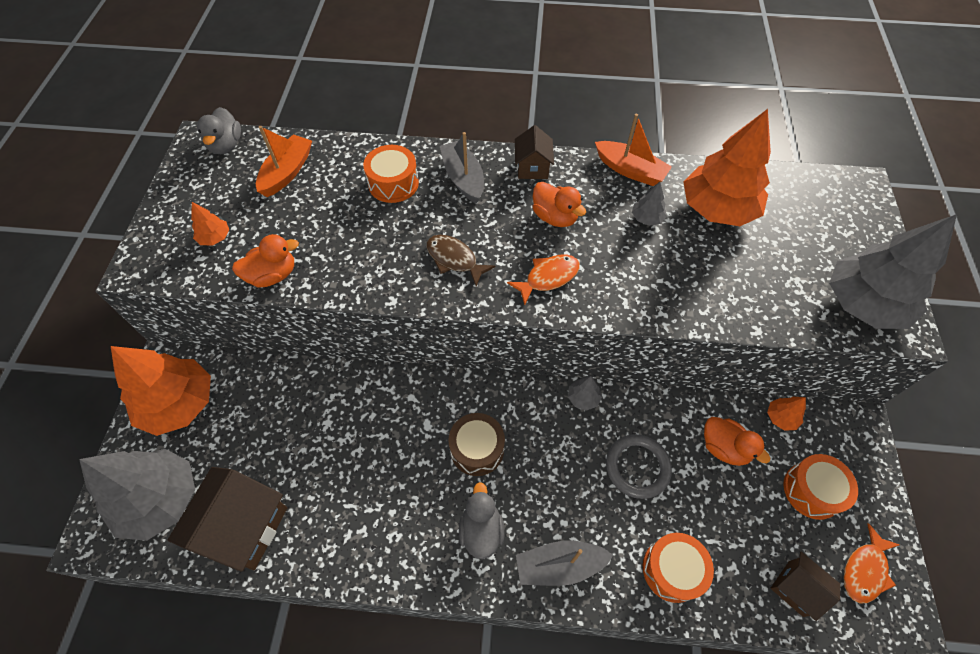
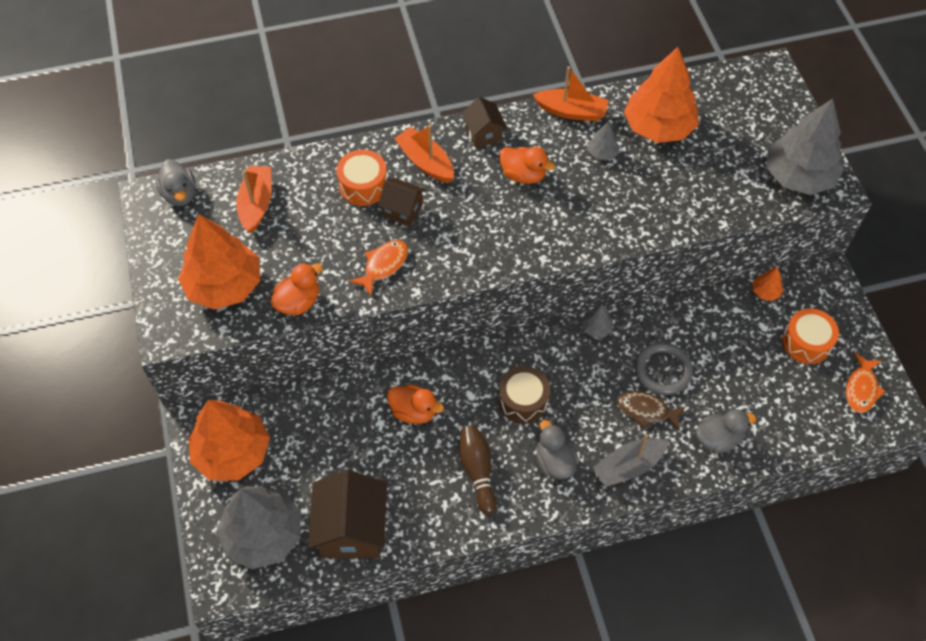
camera: 20 degrees left, 0 degrees up
orange tree [191,202,229,245] -> orange tree [178,214,260,310], size x2.38
brown fish [426,235,496,286] -> brown fish moved to [617,391,686,431]
grey boat [440,132,484,204] -> orange boat [394,125,454,183]
orange fish [507,254,580,305] -> orange fish moved to [349,240,408,296]
orange drum [643,533,714,603] -> grey duck [696,409,756,454]
orange duck [704,417,771,466] -> orange duck moved to [387,384,444,424]
brown house [770,552,840,621] -> brown house moved to [378,178,426,227]
none -> brown bowling pin [459,425,497,515]

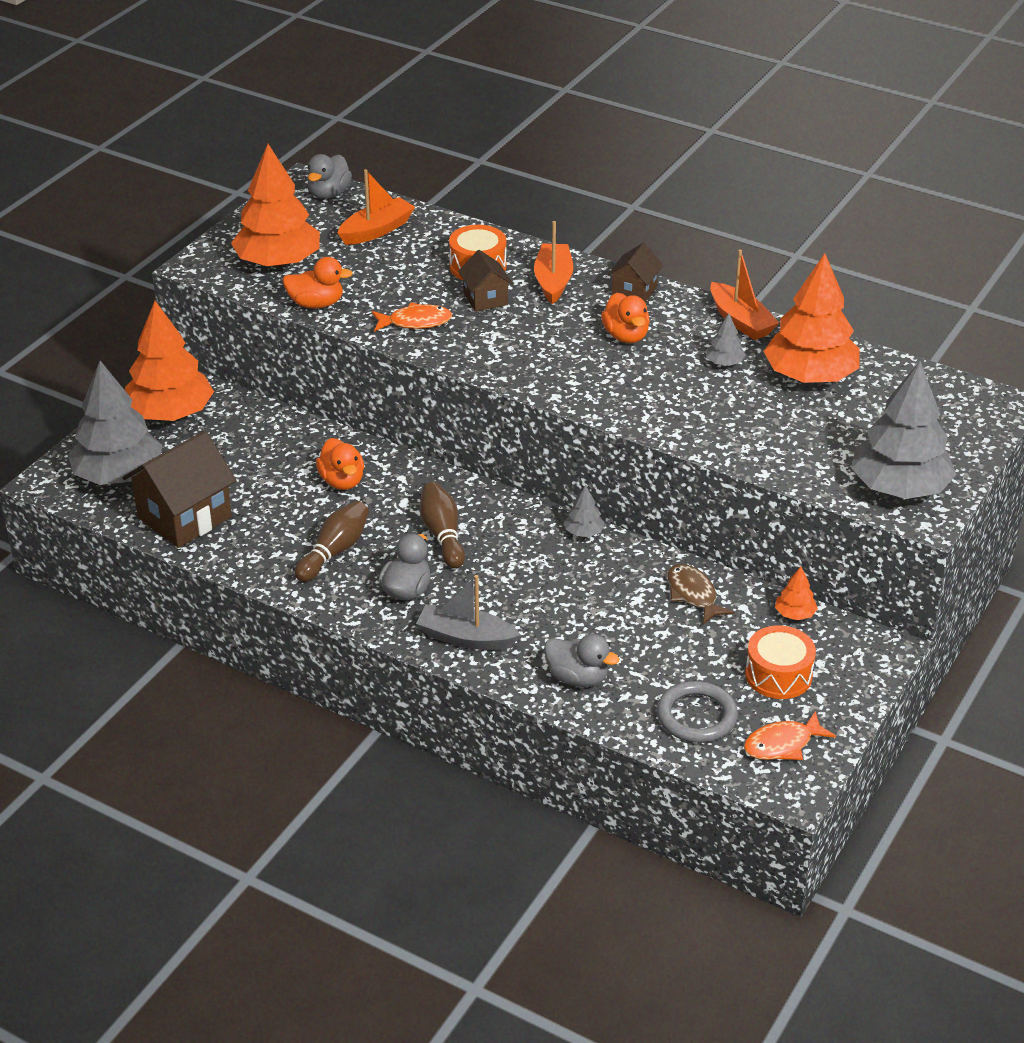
camera: 45 degrees right, 20 degrees down
brown drum [498,366,550,424] -> brown bowling pin [420,482,465,568]
brown fish [617,391,686,431] -> brown fish moved to [667,564,734,625]
grey ring [635,342,693,395] -> grey ring moved to [657,681,738,743]

